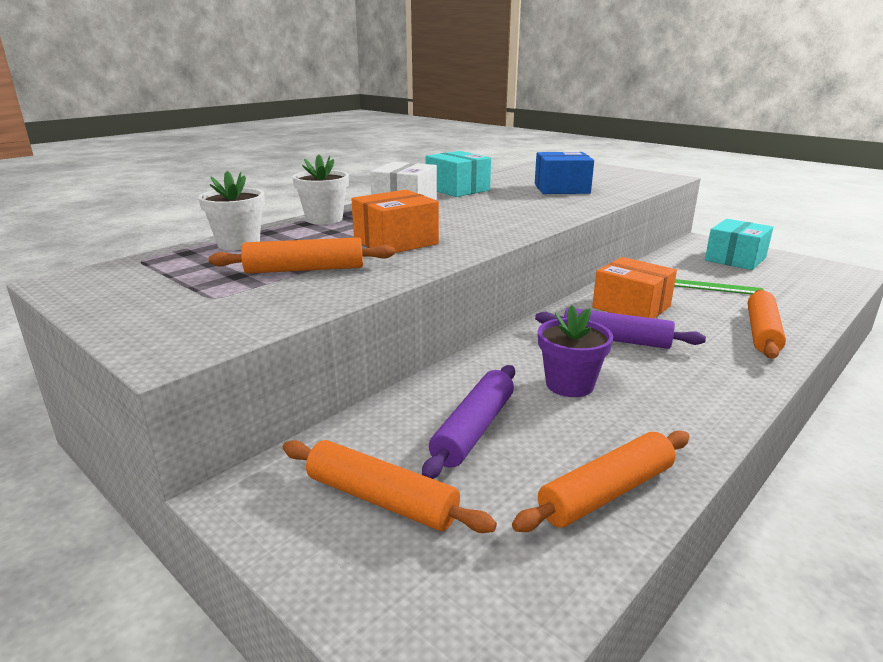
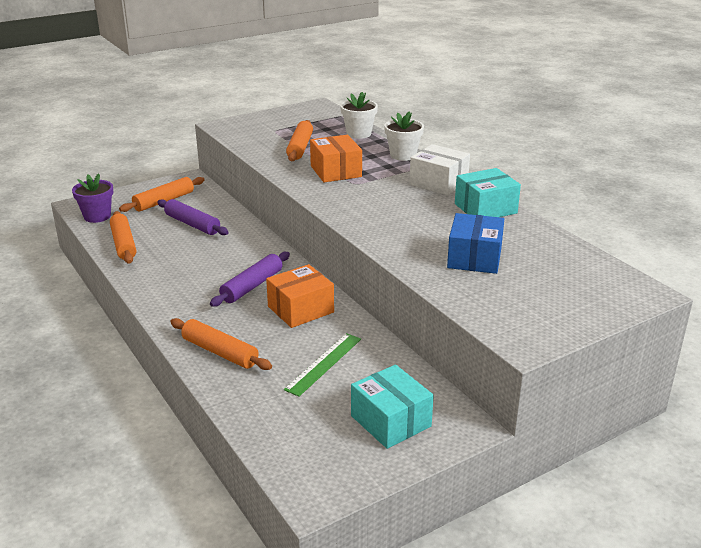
camera: 105 degrees right, 5 degrees up
purple flower pot [538,305,613,397] -> purple flower pot moved to [72,173,113,223]

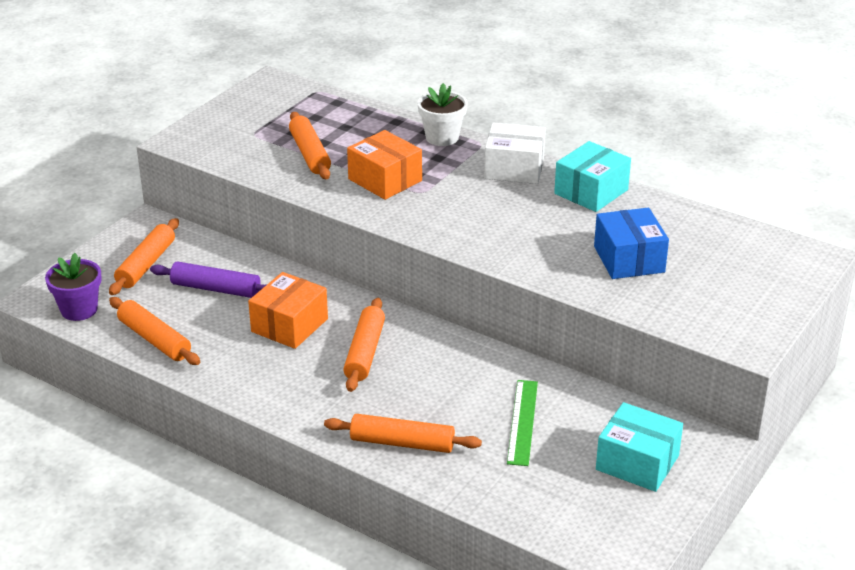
camera: 25 degrees left, 5 degrees up
purple rolling pin [210,252,290,307] -> orange rolling pin [343,298,385,392]
orange box [266,264,334,328] -> orange box moved to [248,272,328,349]
white flower pot [340,92,378,139] -> none

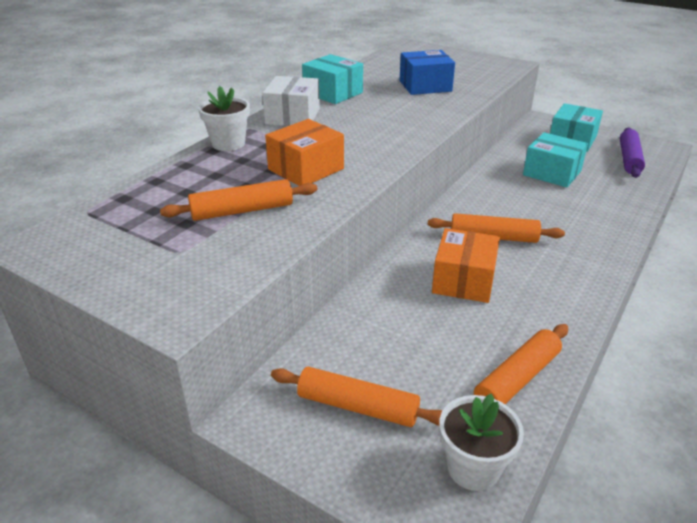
camera: 90 degrees left, 0 degrees up
purple flower pot [45,253,102,321] -> white flower pot [439,394,524,491]
purple rolling pin [150,261,266,298] -> purple rolling pin moved to [620,128,645,178]
orange box [248,272,328,349] -> orange box turned 75 degrees clockwise [432,228,500,303]
orange rolling pin [324,414,482,453] -> none
green ruler [507,380,538,466] -> turquoise box [523,132,588,188]

